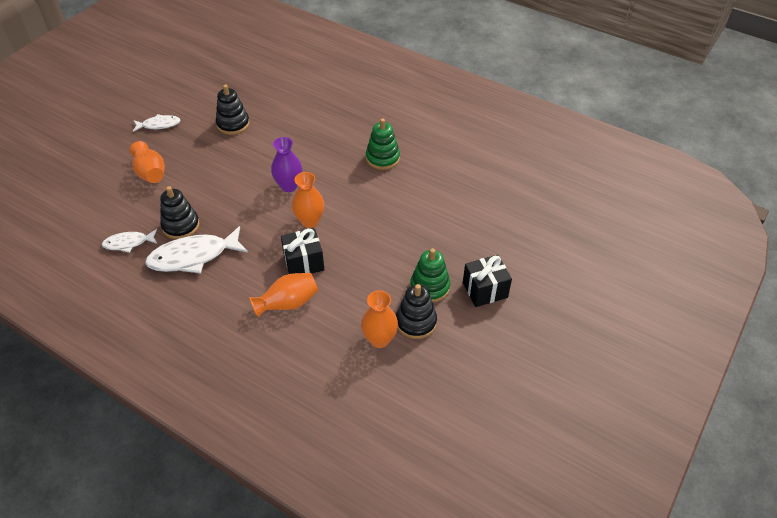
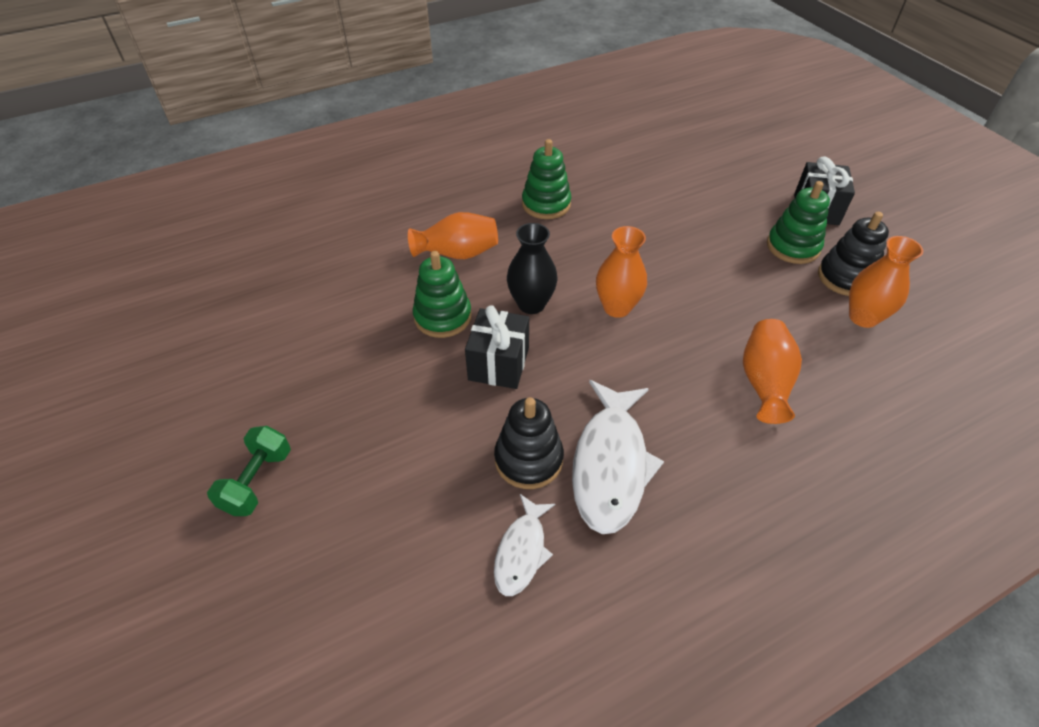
camera: 60 degrees left, 0 degrees up
orange vase [130,141,165,183] -> orange vase moved to [408,212,498,259]
white fish [133,114,180,132] -> none
black stacking toy [216,85,250,135] -> none
purple vase [271,137,302,192] -> black vase [507,223,558,314]
black gift [281,228,324,274] -> black gift moved to [465,305,529,389]
none -> green dumbbell [207,426,291,516]
none -> green stacking toy [413,251,472,338]

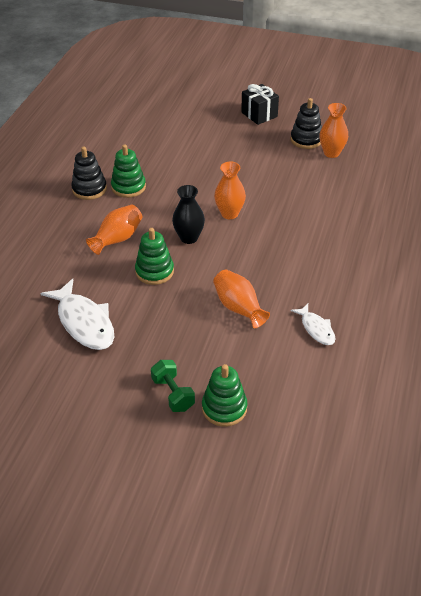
camera: 45 degrees left, 5 degrees down
black gift [465,305,529,389] -> none
black stacking toy [494,397,564,489] -> black stacking toy moved to [71,147,107,200]
white fish [572,380,664,534] -> white fish moved to [40,278,114,350]
orange vase [743,319,802,424] -> orange vase moved to [213,269,270,328]
green stacking toy [767,181,830,264] -> green stacking toy moved to [202,364,247,427]

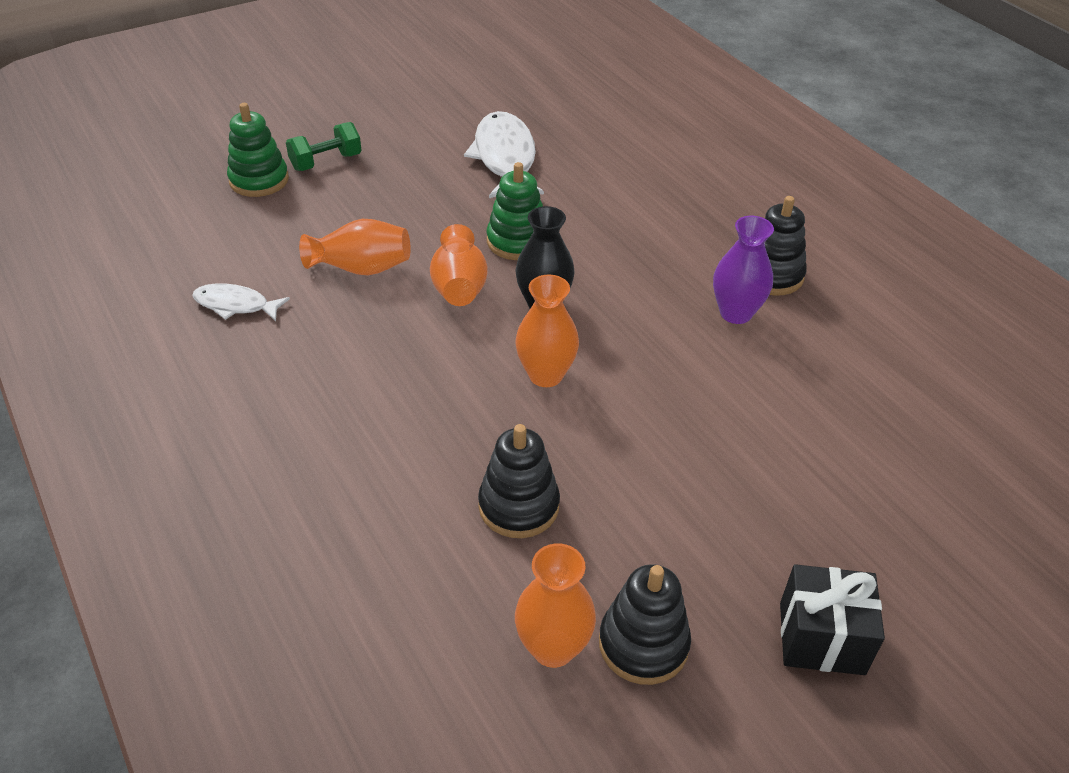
camera: 130 degrees right, 0 degrees up
white fish [40,278,114,350] -> white fish turned 75 degrees clockwise [464,111,544,198]
orange vase [86,205,142,255] -> orange vase moved to [430,224,488,306]
green stacking toy [111,144,146,198] -> purple vase [713,216,774,324]
green dumbbell [151,360,195,412] -> green dumbbell turned 45 degrees counterclockwise [286,122,361,171]
none -> black stacking toy [478,424,560,538]

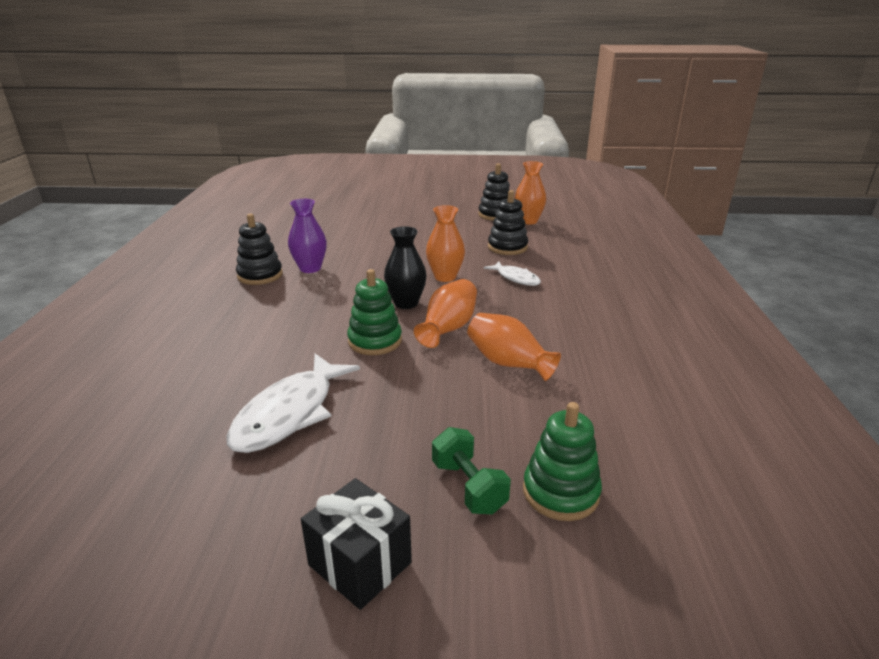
camera: 145 degrees left, 15 degrees down
white fish [192,283,290,321] -> white fish moved to [484,261,541,286]
green dumbbell [286,122,361,171] -> green dumbbell turned 60 degrees clockwise [432,427,511,514]
black gift [780,564,885,675] -> black gift moved to [301,478,412,610]

